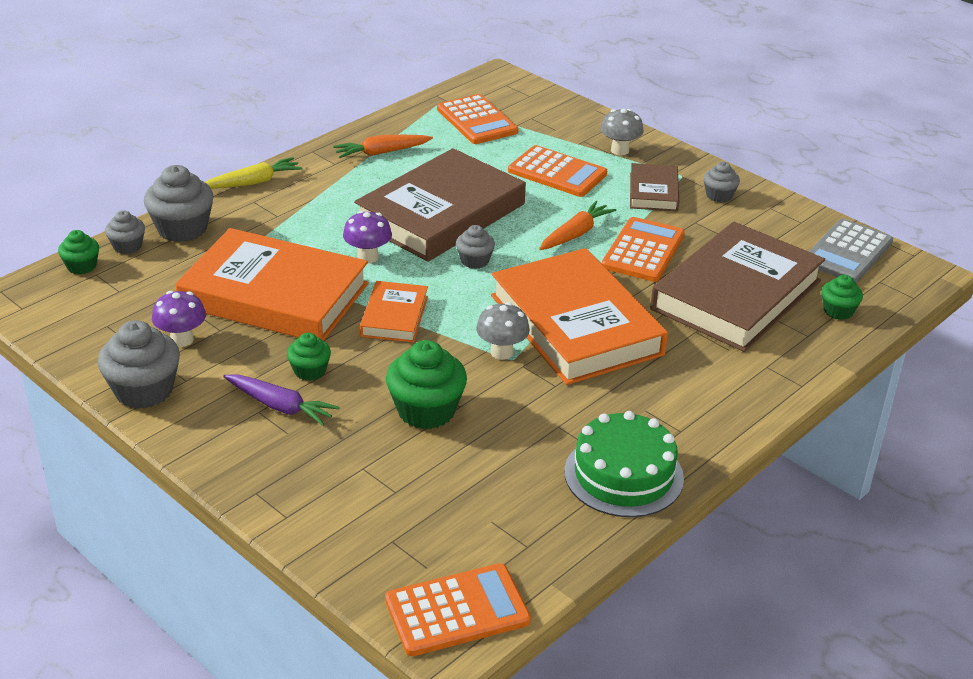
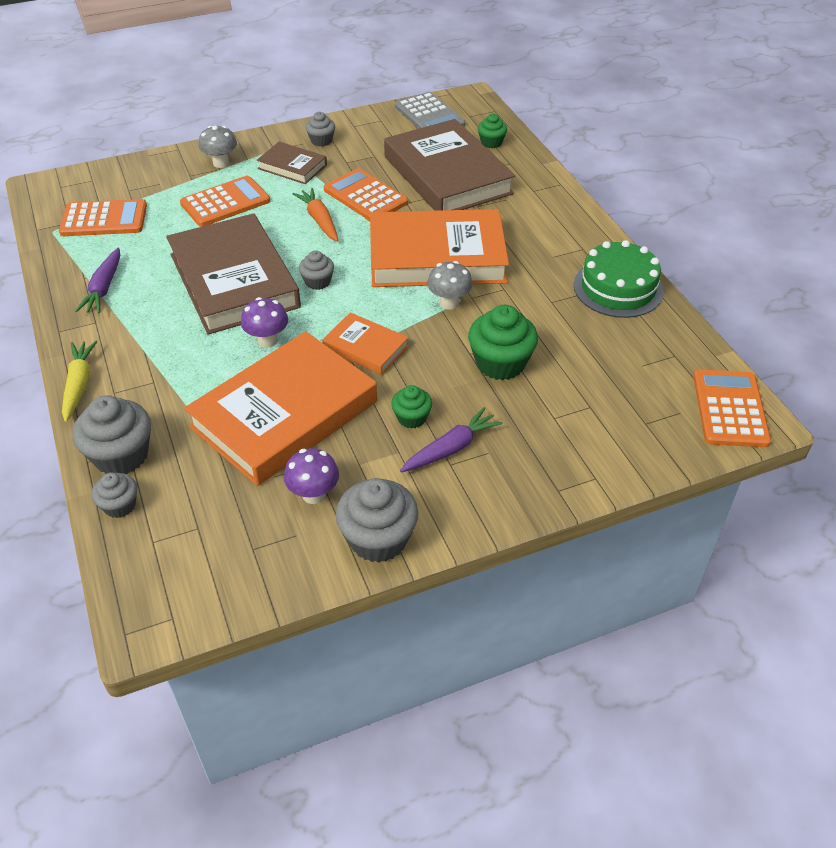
camera: 65 degrees left, 10 degrees up
green cupcake [58,230,99,274] -> none
orange carrot [333,135,433,158] -> purple carrot [75,248,120,313]

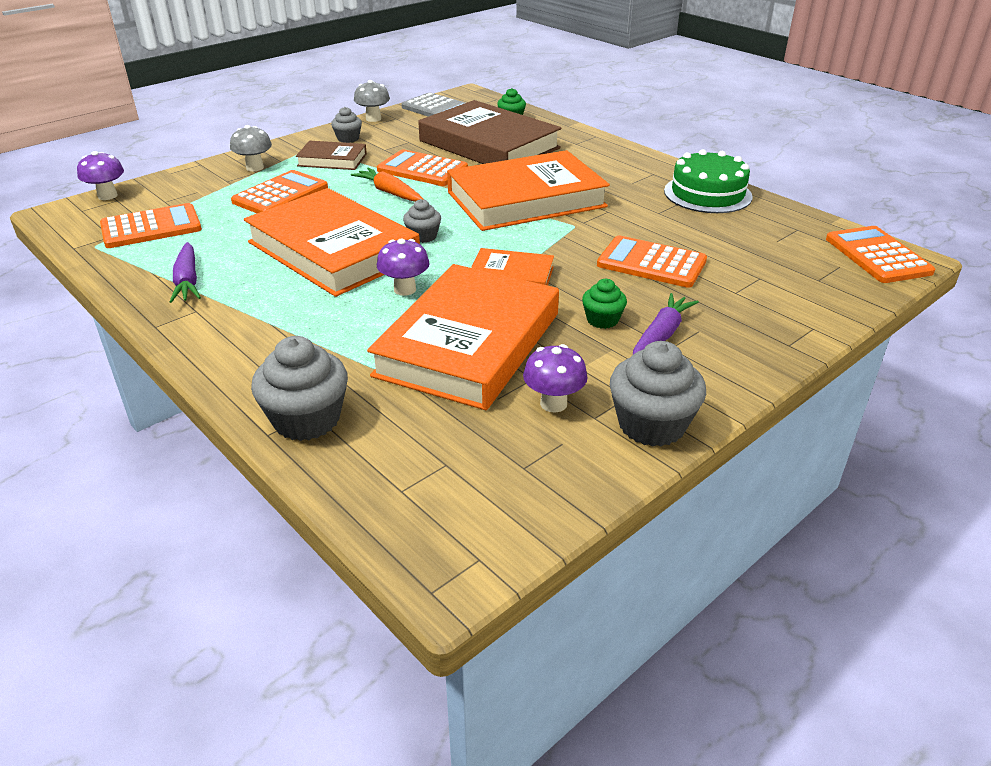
camera: 20 degrees left, 10 degrees down
yellow carrot [62,340,98,422] -> none
grey cupcake [92,472,137,518] -> none
brown book [166,213,301,335] -> orange book [244,188,420,297]
grey mushroom [427,261,473,310] -> grey mushroom moved to [354,80,390,122]
green cupcake [468,305,538,380] -> orange calculator [597,235,707,288]
none -> purple mushroom [77,151,124,200]

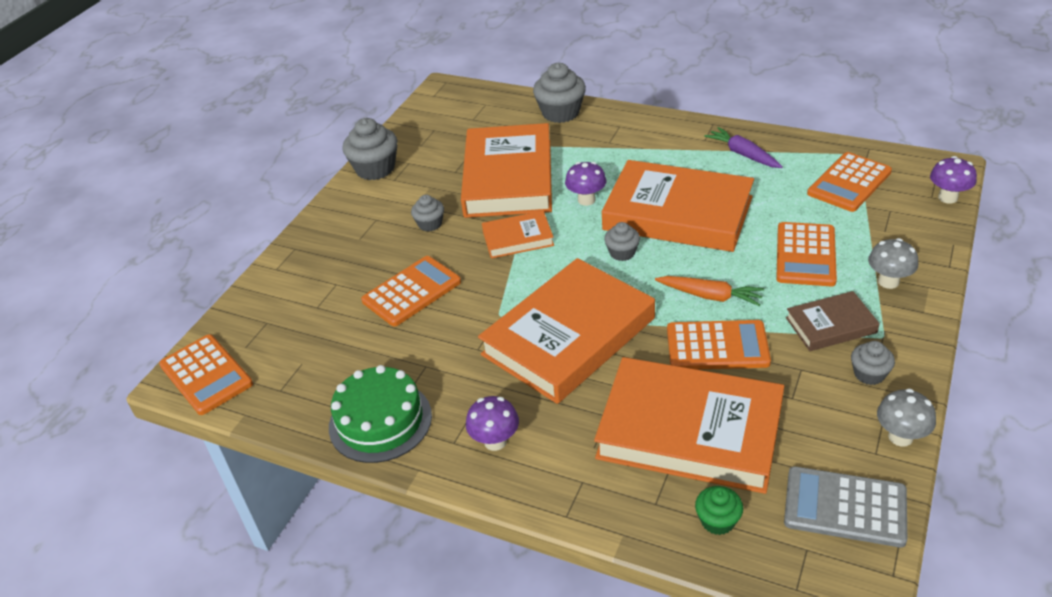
camera: 160 degrees right, 5 degrees up
brown book [418,100,562,164] -> orange book [594,357,784,494]
purple mushroom [523,344,587,413] -> purple mushroom moved to [466,396,519,451]
green cupcake [582,279,627,329] -> grey cupcake [411,195,444,231]
orange calculator [597,235,707,288] -> orange calculator turned 45 degrees counterclockwise [361,256,461,326]
purple carrot [633,293,699,354] -> none

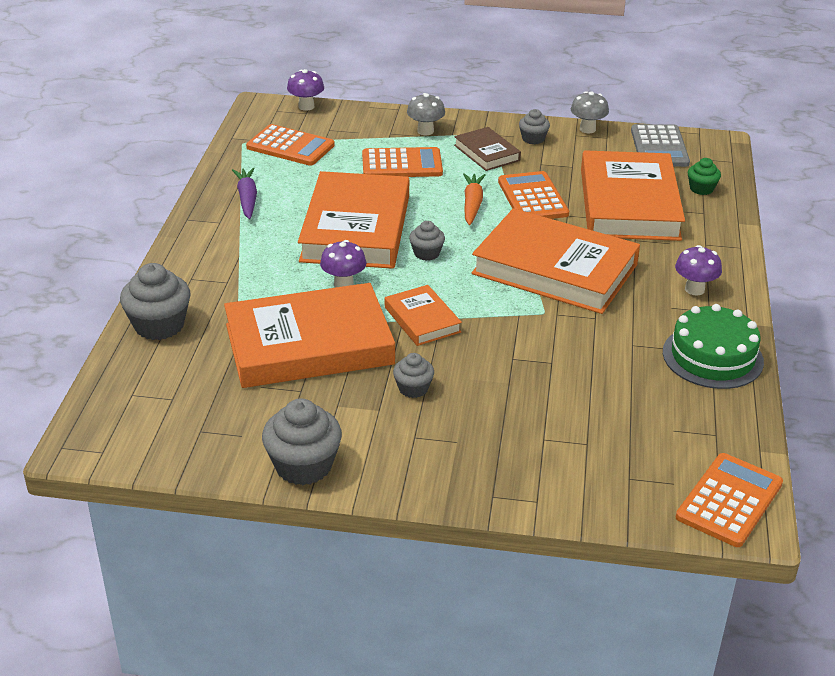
camera: 110 degrees left, 5 degrees down
orange calculator [361,256,461,326] -> none
purple carrot [704,127,783,168] -> purple carrot turned 135 degrees clockwise [232,168,257,219]

